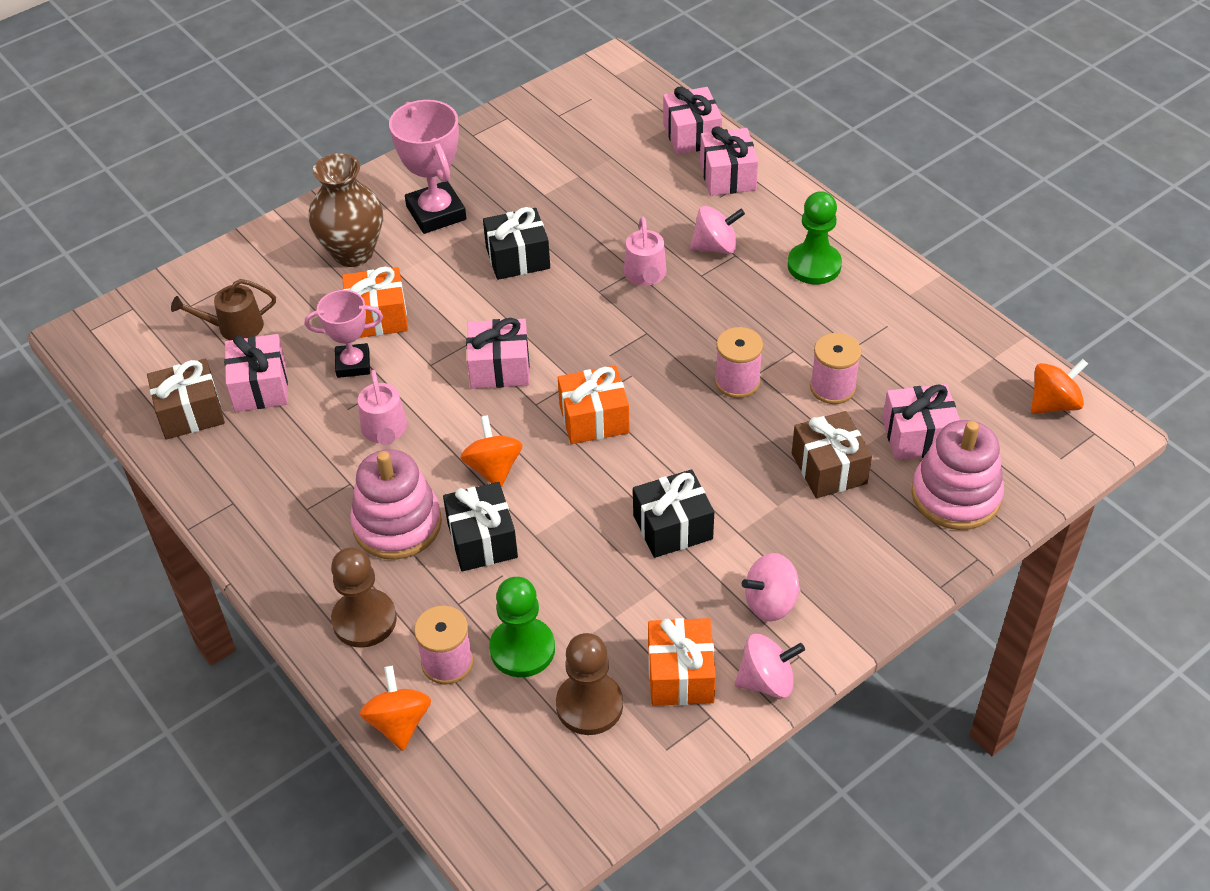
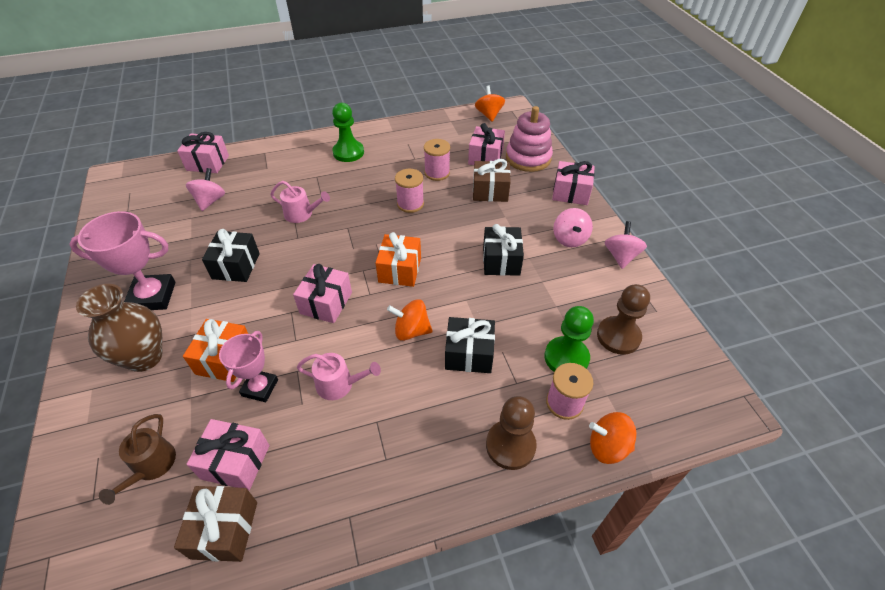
camera: 70 degrees left, 0 degrees up
pink stacking toy [350,449,442,560] -> none
orange gift [648,618,716,706] -> none
pink spinning top [690,206,745,254] -> pink spinning top moved to [186,168,225,211]
pink gift [700,126,758,196] -> pink gift moved to [552,161,595,205]

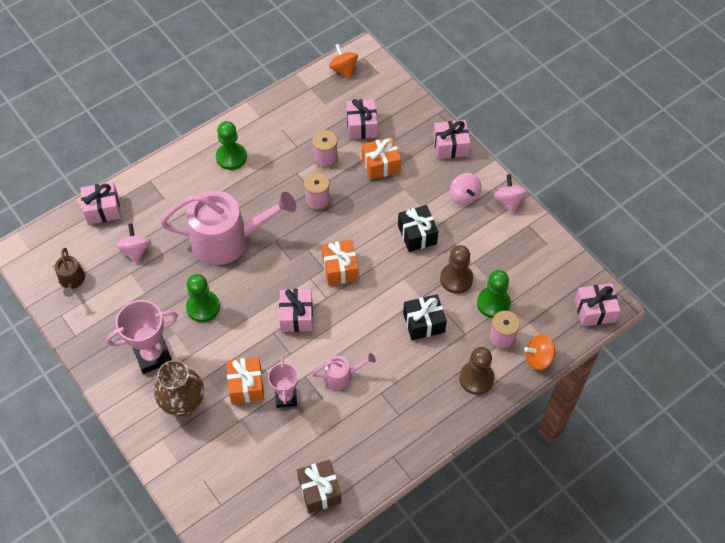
camera: 20 degrees left, 10 degrees up
brown watering can [99,414,176,505] -> brown watering can moved to [55,248,85,297]
pink gift [186,419,269,490] -> pink gift moved to [574,283,621,327]
black gift [202,229,260,282] -> green pawn [186,274,220,322]
pink watering can [270,181,330,223] -> pink watering can [160,191,296,265], size x2.24
orange spinning top [387,299,433,341] -> none
brown gift [473,159,511,202] -> orange gift [362,137,401,180]
pink stacking toy [506,106,553,172] -> none
brown pawn [597,284,650,355] -> brown pawn moved to [440,245,473,294]

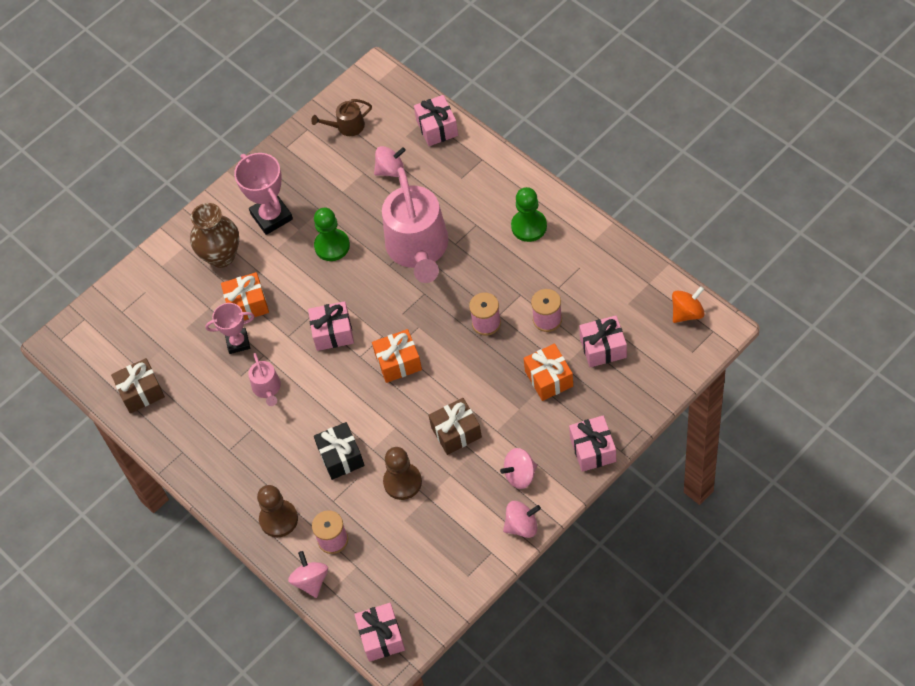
camera: 90 degrees right, 0 degrees up
black gift [398,205,438,252] -> brown gift [428,398,482,455]
green pawn [477,270,511,318] -> none
orange spinning top [524,334,556,370] -> pink spinning top [288,551,328,598]

